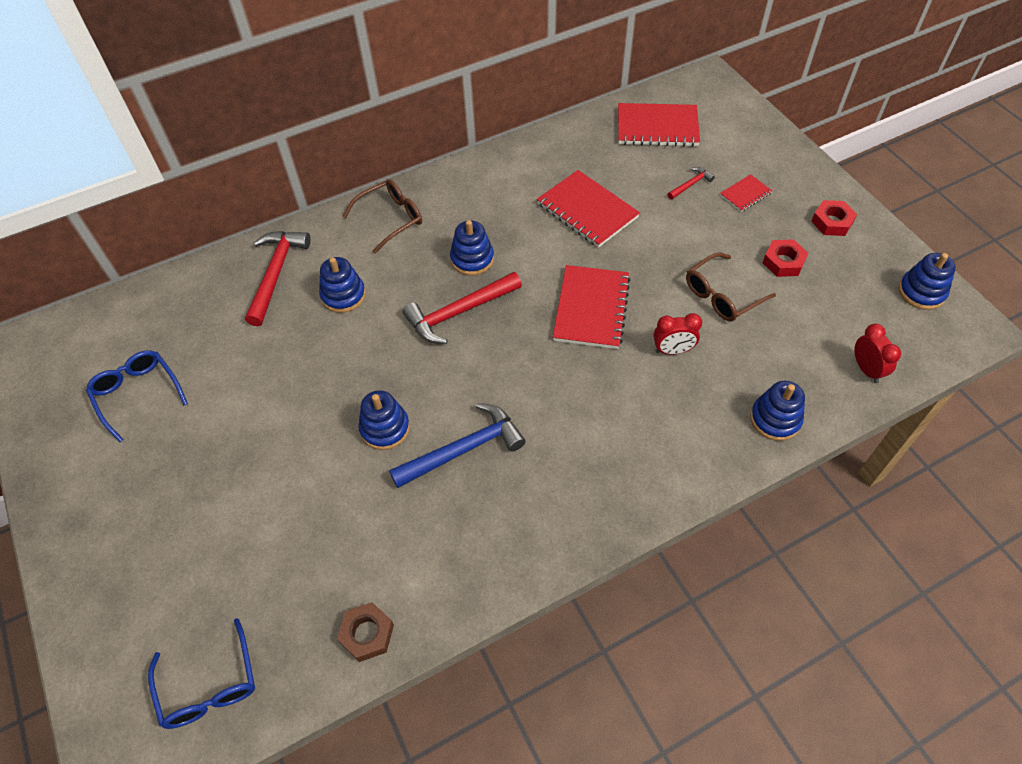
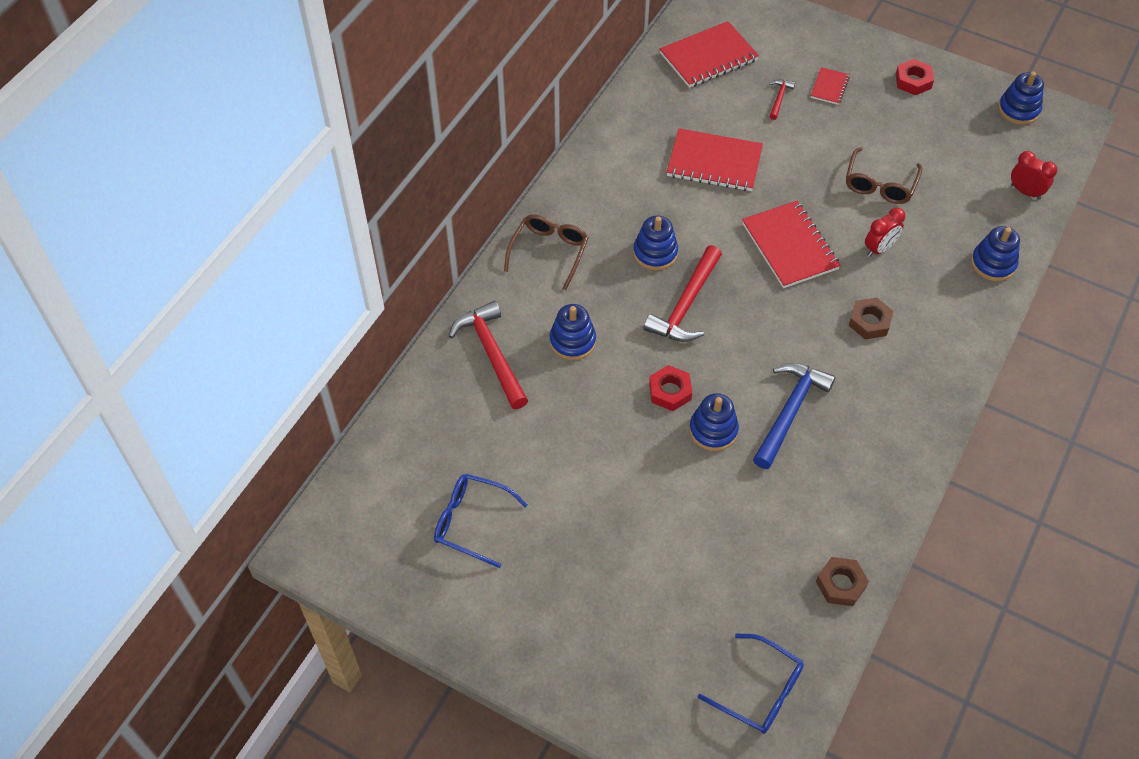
camera: 35 degrees left, 0 degrees up
red nut [763,239,808,277] -> red nut moved to [649,365,692,411]
none -> brown nut [849,297,894,339]

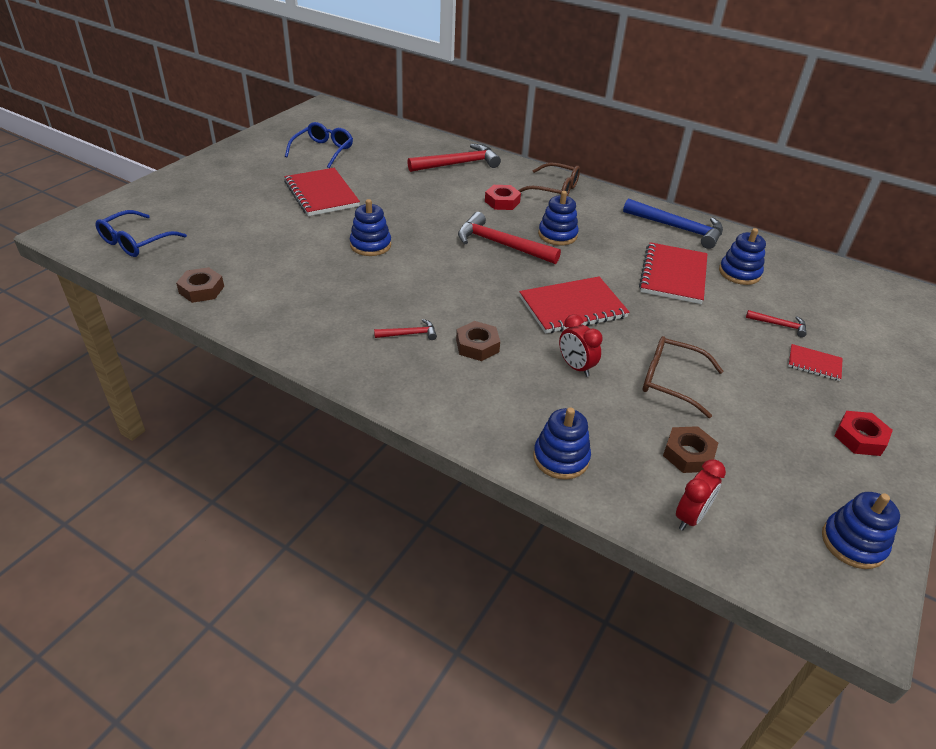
camera: 90 degrees right, 15 degrees down
blue stacking toy [549,304,596,360] -> blue stacking toy moved to [719,228,766,285]
red nut [649,365,692,411] -> red nut moved to [485,185,521,210]
red notebook [660,21,759,88] -> red notebook moved to [284,168,360,216]
blue hammer [753,363,836,469] -> blue hammer moved to [623,198,723,249]
none -> red hammer [374,319,437,340]
none -> brown nut [663,426,718,473]

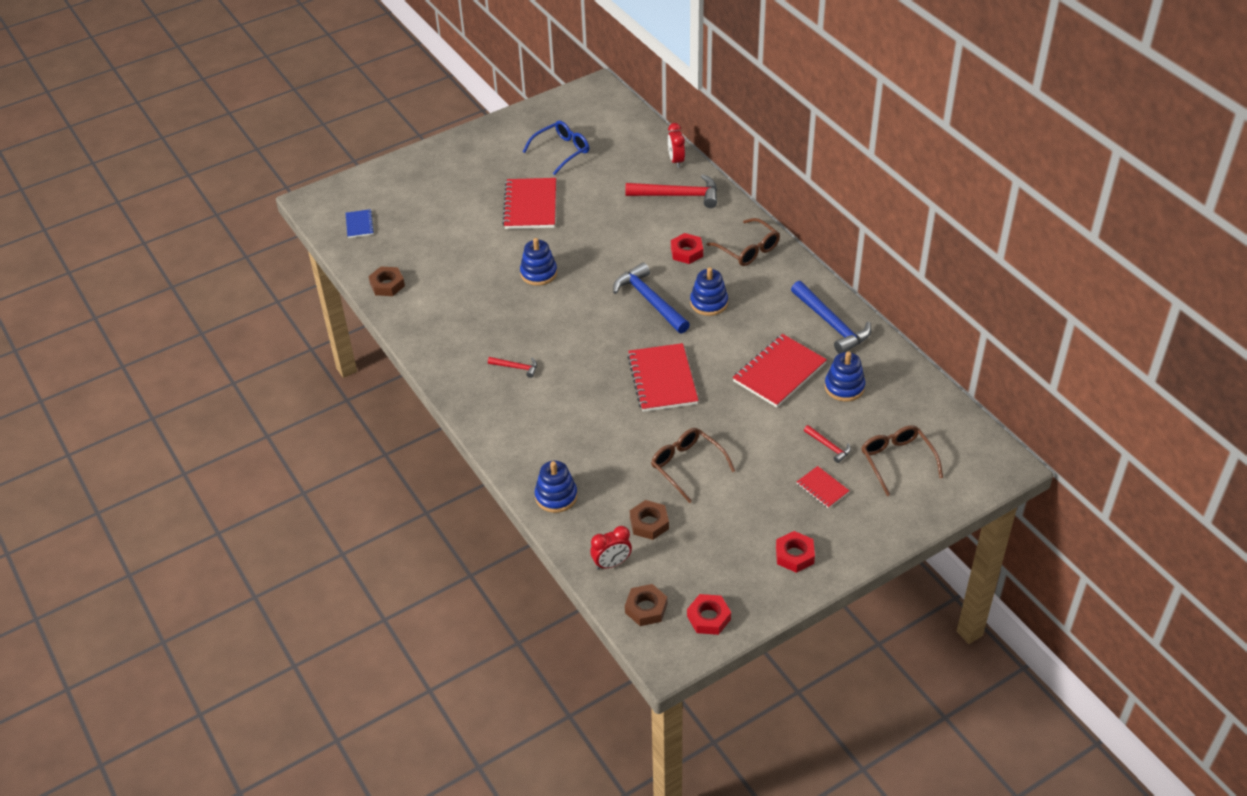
camera: 30 degrees right, 5 degrees up
blue glasses [95,210,187,257] -> blue notebook [346,209,374,238]
brown nut [456,321,500,361] -> brown nut moved to [625,584,667,626]
red hammer [458,212,561,264] -> blue hammer [613,263,690,333]
red notebook [519,277,630,334] -> red notebook turned 75 degrees clockwise [627,343,699,412]
red clock [559,314,603,377] -> red clock moved to [668,123,685,168]
blue stacking toy [822,492,900,569] -> red nut [687,594,731,635]
none -> brown glasses [861,425,943,496]

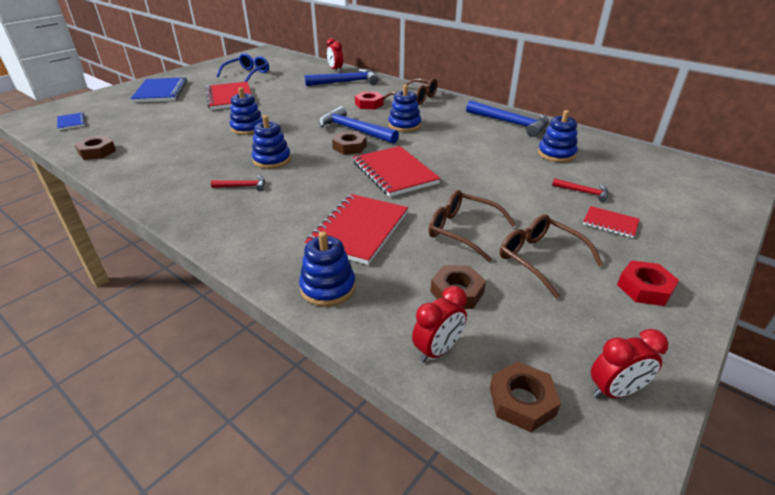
camera: 20 degrees left, 10 degrees down
red hammer [625,174,717,208] -> blue hammer [305,69,378,86]
red nut [687,594,731,635] -> red clock [591,329,668,398]
red notebook [733,334,827,408] -> red notebook moved to [305,194,408,265]
brown glasses [861,425,943,496] -> brown glasses moved to [500,214,603,298]
none -> blue notebook [130,77,187,103]
none -> blue stacking toy [252,115,291,169]
none -> brown nut [332,131,367,155]

